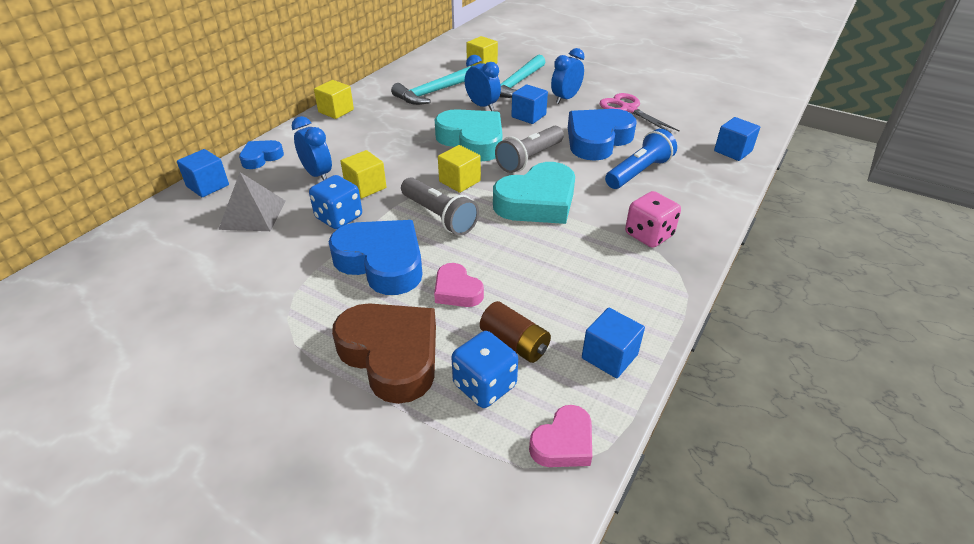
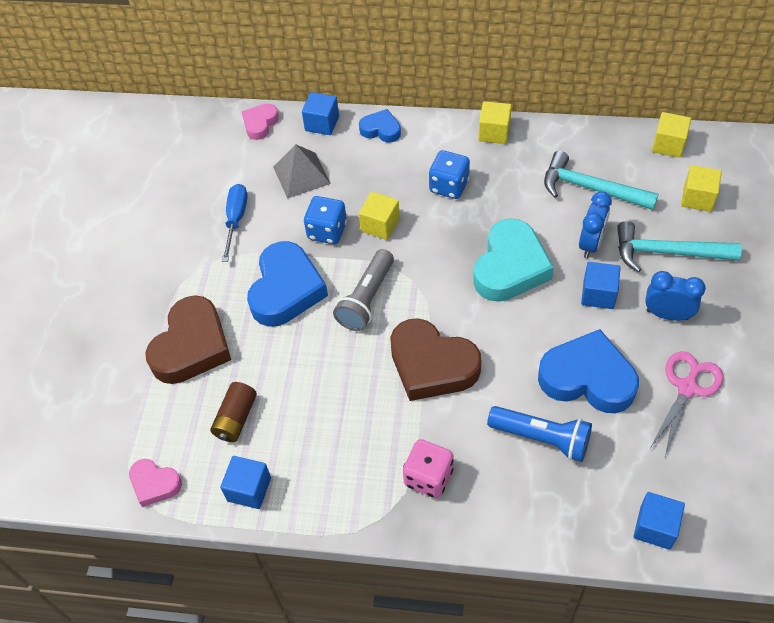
camera: 70 degrees right, 15 degrees up
blue clock [292,116,332,180] -> none
pink heart [434,263,484,307] -> pink heart moved to [241,104,279,140]
yellow cube [438,145,481,193] -> yellow cube moved to [652,112,691,158]
blue dice [451,331,518,408] -> blue dice moved to [429,150,470,199]
turquoise heart [493,162,575,224] -> brown heart [390,318,481,401]
grey flashlight [495,126,564,173] -> none
none -> blue screwdriver [222,184,248,262]

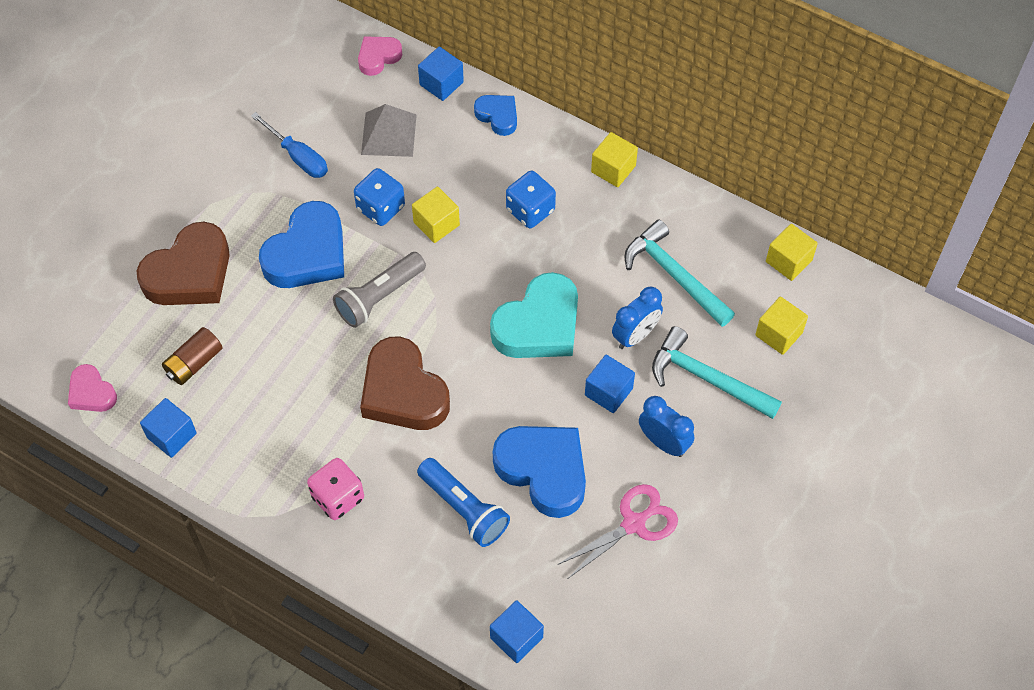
camera: 20 degrees right, 5 degrees up
blue screwdriver [222,184,248,262] -> blue screwdriver turned 105 degrees clockwise [251,112,328,178]

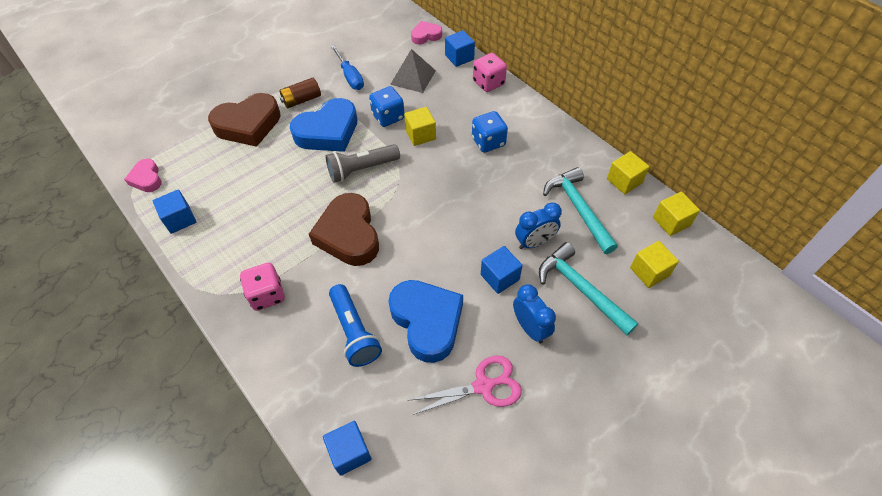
camera: 20 degrees right, 5 degrees down
brown battery [162,327,223,385] -> brown battery moved to [279,78,321,108]
blue heart [474,95,517,136] -> pink dice [473,53,507,92]
turquoise heart [490,272,578,358] -> none
yellow cube [591,132,638,187] -> yellow cube moved to [607,151,650,194]

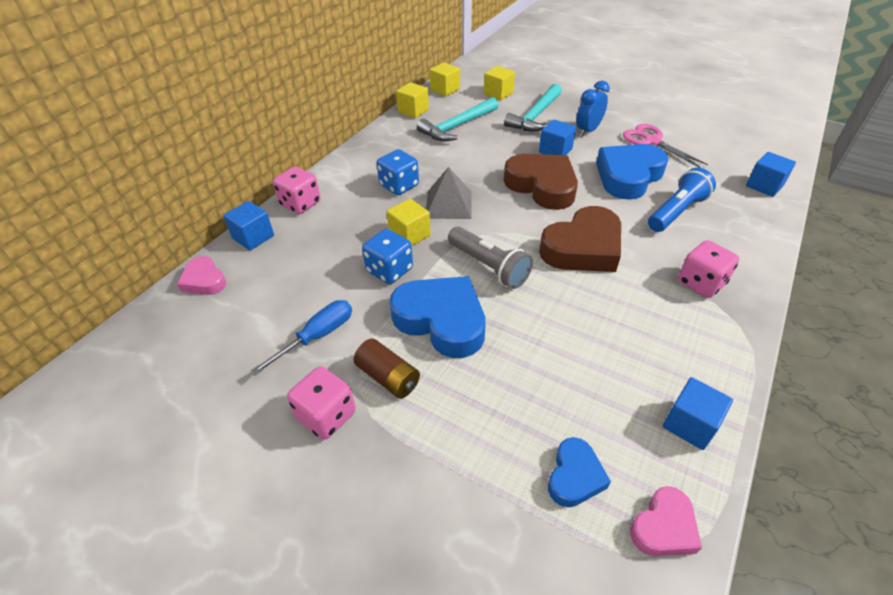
camera: 110 degrees left, 10 degrees down
brown heart [208,93,281,147] -> brown heart moved to [504,154,578,210]
grey pyramid [390,49,436,93] -> grey pyramid moved to [426,167,471,219]
blue clock [515,202,562,249] -> none
none -> pink dice [287,366,356,440]
none -> blue heart [548,437,611,507]

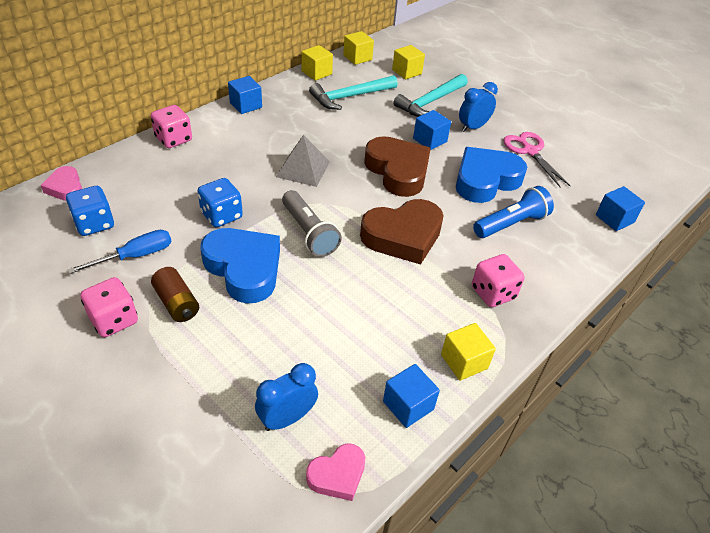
camera: 10 degrees right, 0 degrees up
blue cube [223,201,274,250] -> blue cube moved to [228,76,262,114]
blue dice [377,149,419,195] -> blue dice moved to [66,186,114,236]
yellow cube [386,198,431,246] -> yellow cube moved to [441,323,496,381]
blue heart [548,437,611,507] -> blue clock [255,363,318,431]

